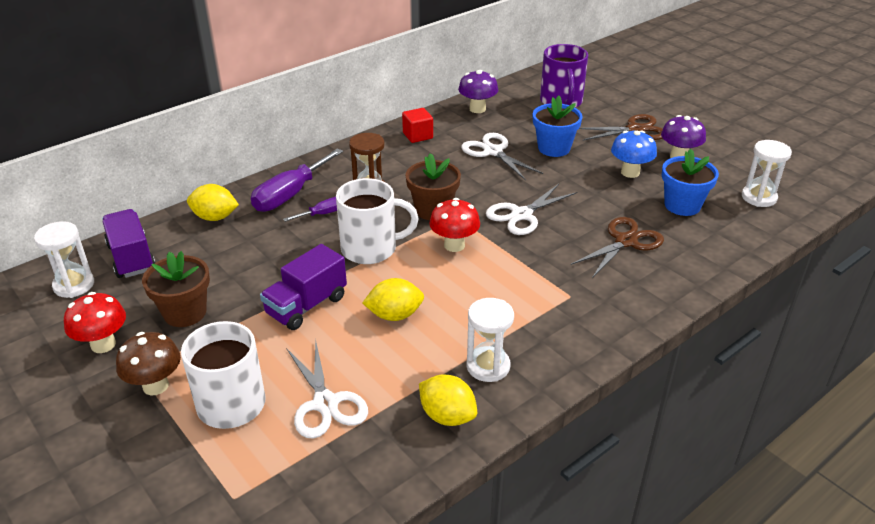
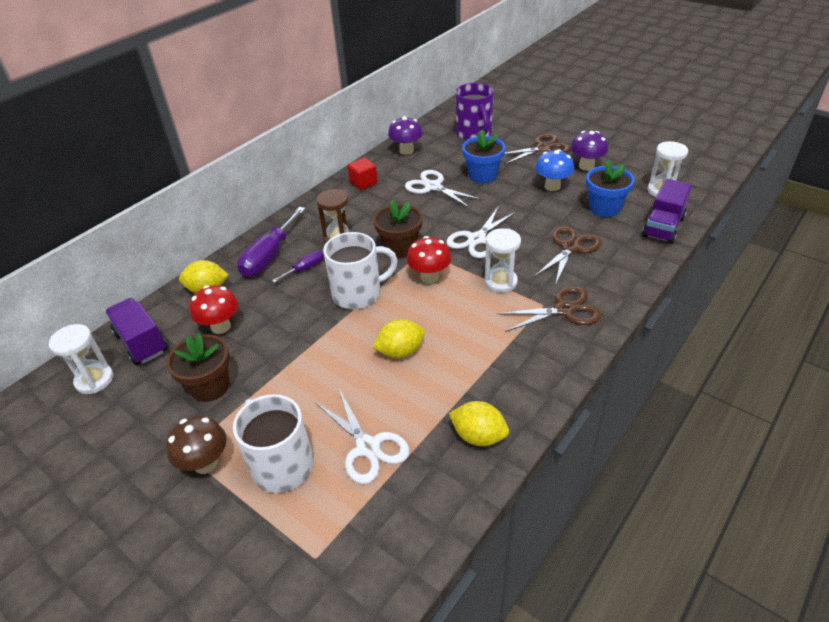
camera: 10 degrees left, 5 degrees up
red mushroom [64,292,126,353] -> red mushroom moved to [189,285,238,334]
purple truck [260,244,347,330] -> purple truck moved to [642,179,692,244]
white hourglass [467,298,514,382] -> white hourglass moved to [484,228,521,293]
none -> brown scissors [496,286,602,332]

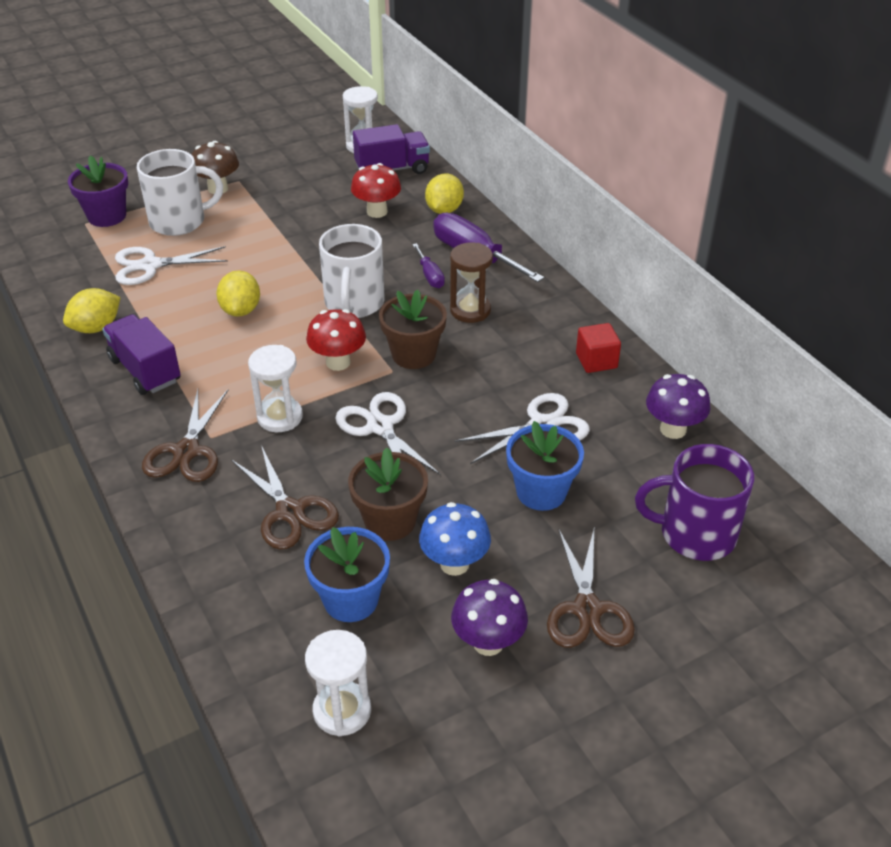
camera: 110 degrees right, 0 degrees up
brown flower pot [166,333,230,402] -> brown flower pot moved to [348,447,428,541]
purple truck [642,179,692,244] -> purple truck moved to [102,314,181,395]
none -> purple flower pot [68,155,128,227]

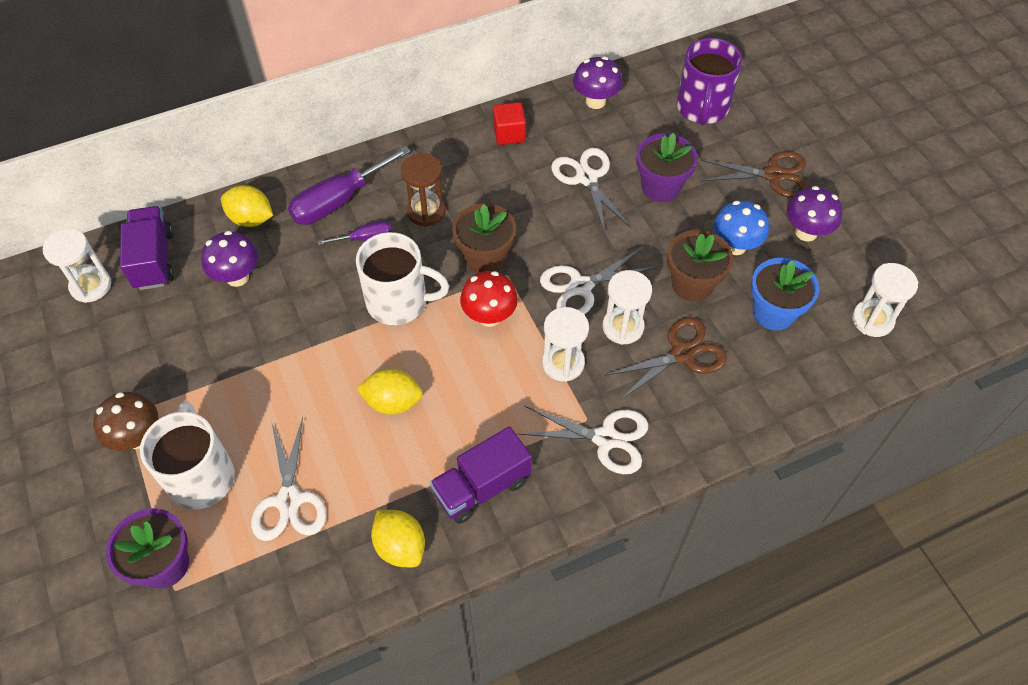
camera: 85 degrees left, 15 degrees up
brown scissors [142,389,228,482] -> white scissors [519,406,648,474]
red mushroom [351,163,401,218] -> purple mushroom [201,231,258,287]
blue flower pot [506,421,584,511] -> purple flower pot [637,133,698,202]
none -> white hourglass [603,270,652,345]

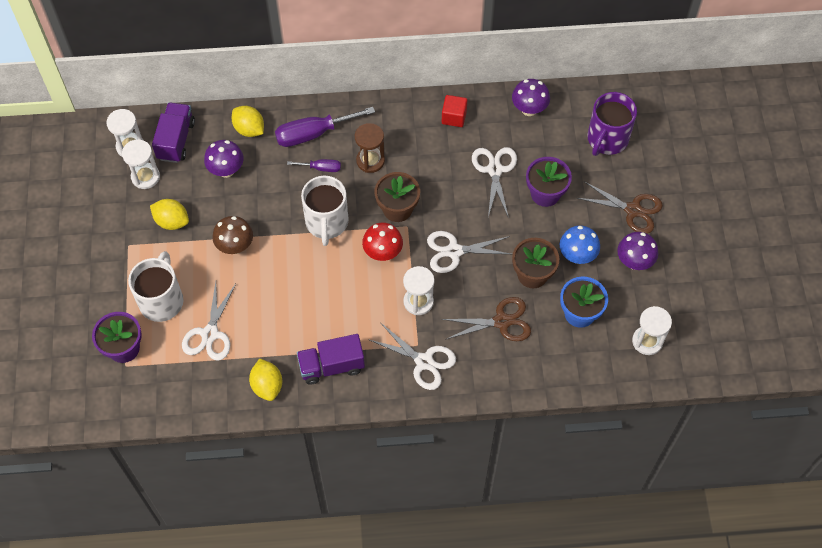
camera: 20 degrees right, 5 degrees up
brown mushroom [93,392,158,451] -> brown mushroom moved to [212,216,253,254]
white mug [356,232,449,325] -> white mug turned 60 degrees clockwise [301,176,349,246]
yellow lemon [357,368,423,415] -> yellow lemon moved to [150,199,189,230]
white hourglass [603,270,652,345] -> white hourglass moved to [122,139,160,189]

